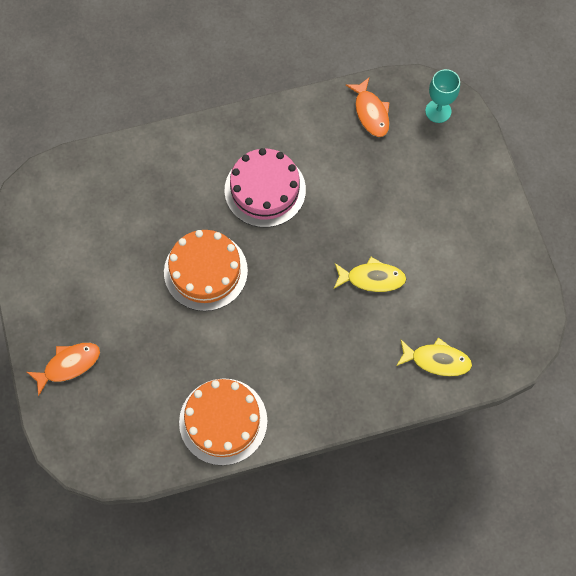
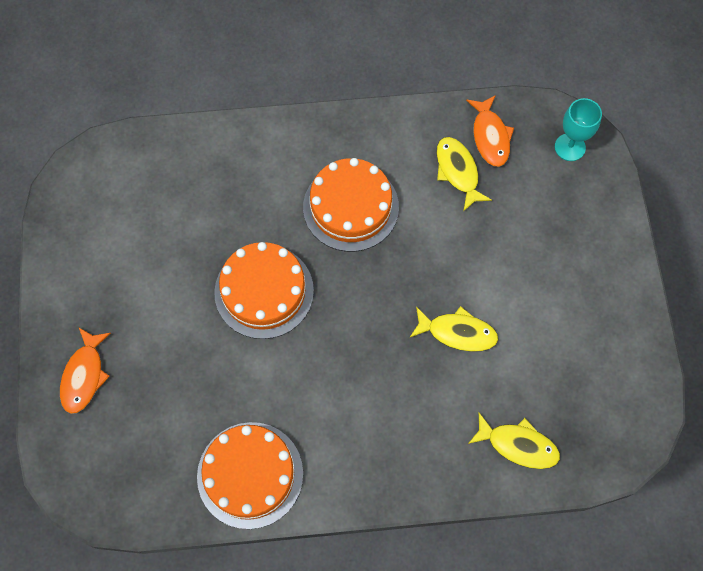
camera: 10 degrees right, 0 degrees up
orange fish [27,343,100,396] -> orange fish turned 120 degrees clockwise [60,328,111,414]
pink cake [225,148,306,227] -> orange cake [303,158,399,252]
none -> yellow fish [436,137,492,212]

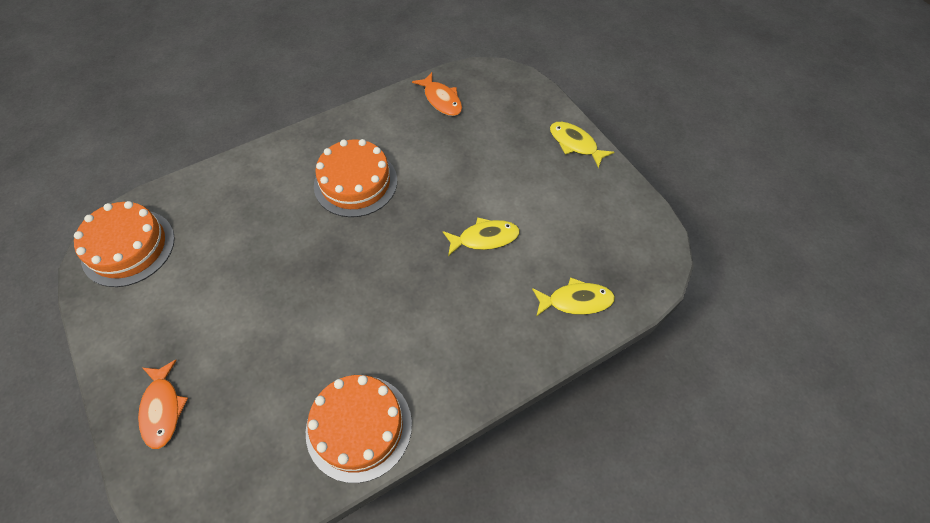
camera: 25 degrees left, 10 degrees down
orange cake [214,242,314,339] -> orange cake moved to [74,201,175,287]
yellow fish [436,137,492,212] -> yellow fish moved to [550,122,614,168]
turquoise goblet [555,98,602,161] -> none

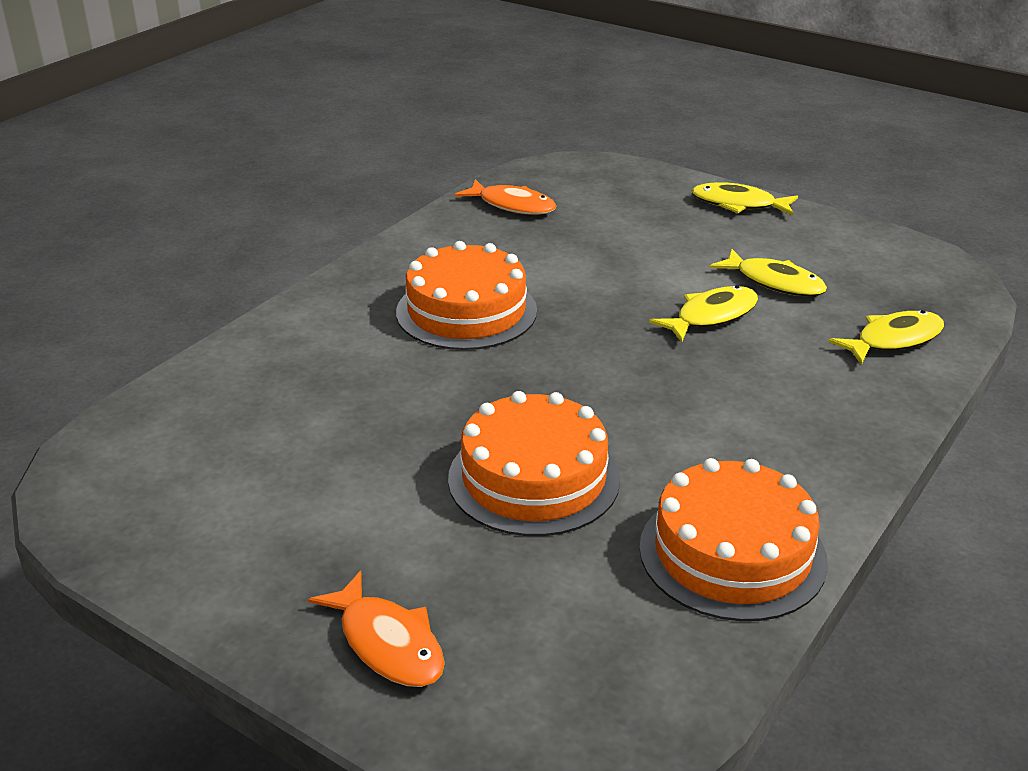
camera: 25 degrees left, 25 degrees down
orange cake [74,201,175,287] -> orange cake moved to [448,391,620,536]
none -> yellow fish [710,249,827,296]

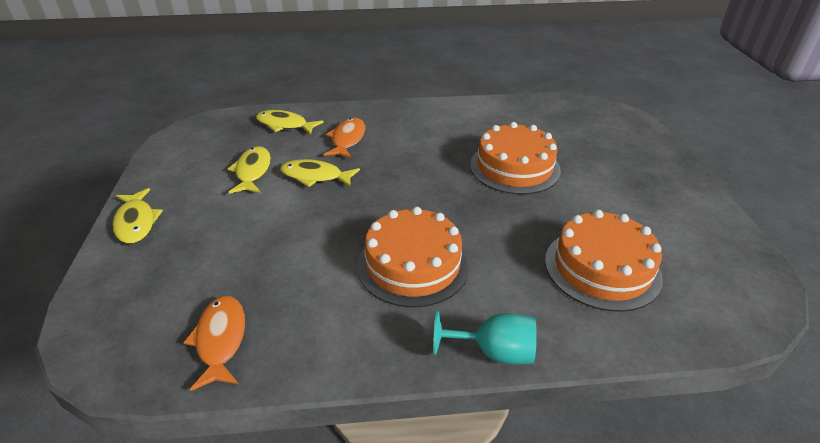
camera: 130 degrees left, 5 degrees up
orange fish [308,571,445,687] -> orange fish moved to [324,118,365,158]
orange cake [639,458,828,621] -> orange cake moved to [545,210,663,312]
none -> turquoise goblet [433,311,537,365]

